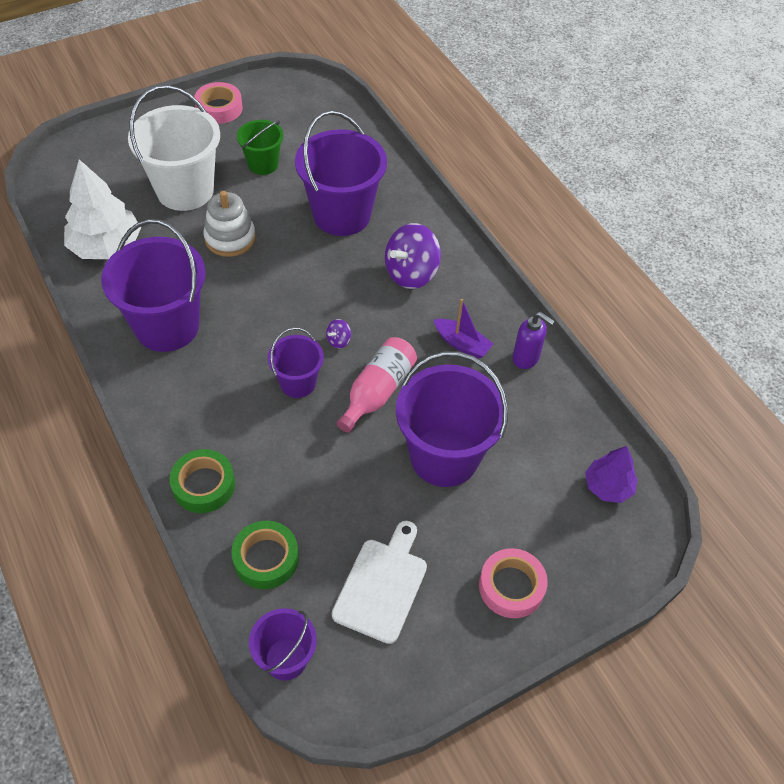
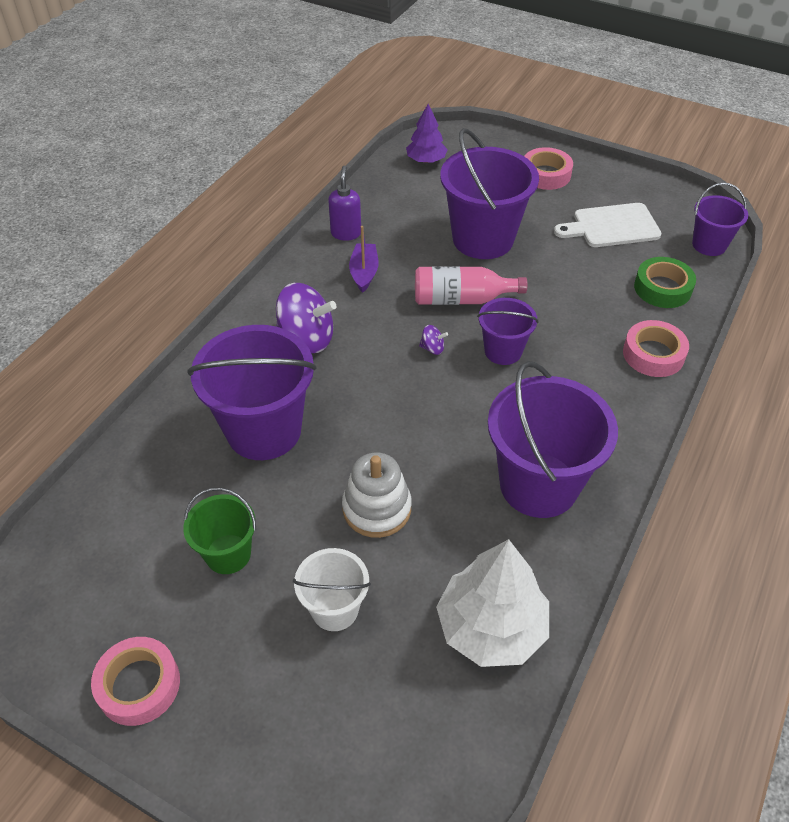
camera: 120 degrees left, 5 degrees down
white bucket [128,85,220,211] -> white bucket [293,548,371,631], size x0.54
green tape [170,449,235,513] -> pink tape [623,320,689,377]

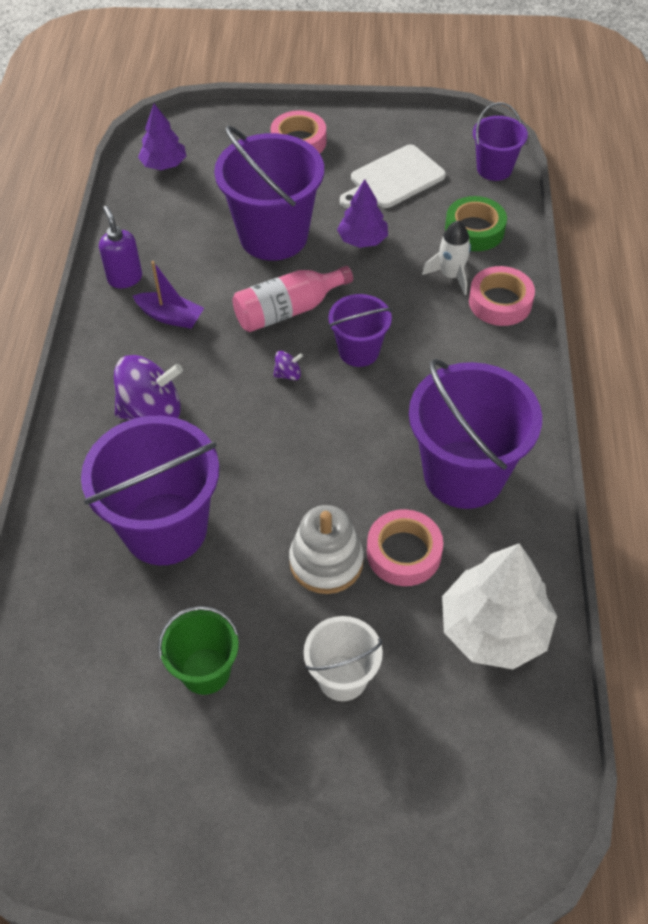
camera: 25 degrees left, 5 degrees up
pink tape [91,637,180,726] -> pink tape moved to [367,509,443,586]
purple boat [349,226,379,293] -> purple boat turned 135 degrees clockwise [133,261,204,329]
none -> purple tree [337,179,388,248]
none -> white rocket [422,220,471,295]

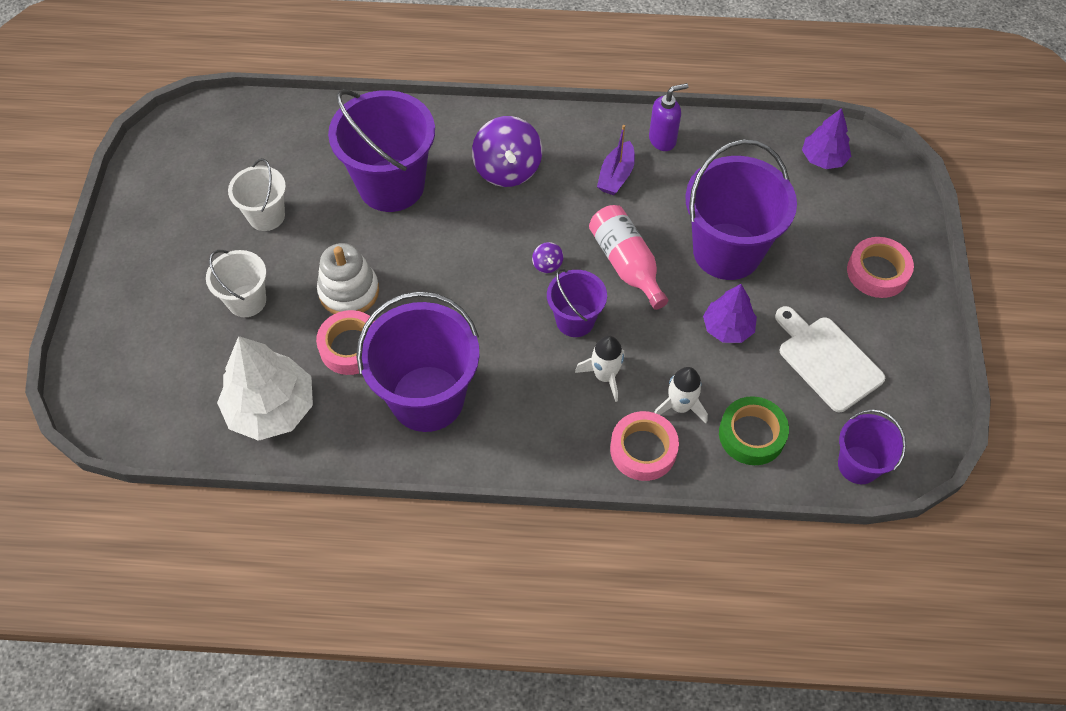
camera: 90 degrees right, 5 degrees up
green bucket [158,606,239,695] -> white bucket [228,158,286,231]
none -> white rocket [575,336,624,402]

